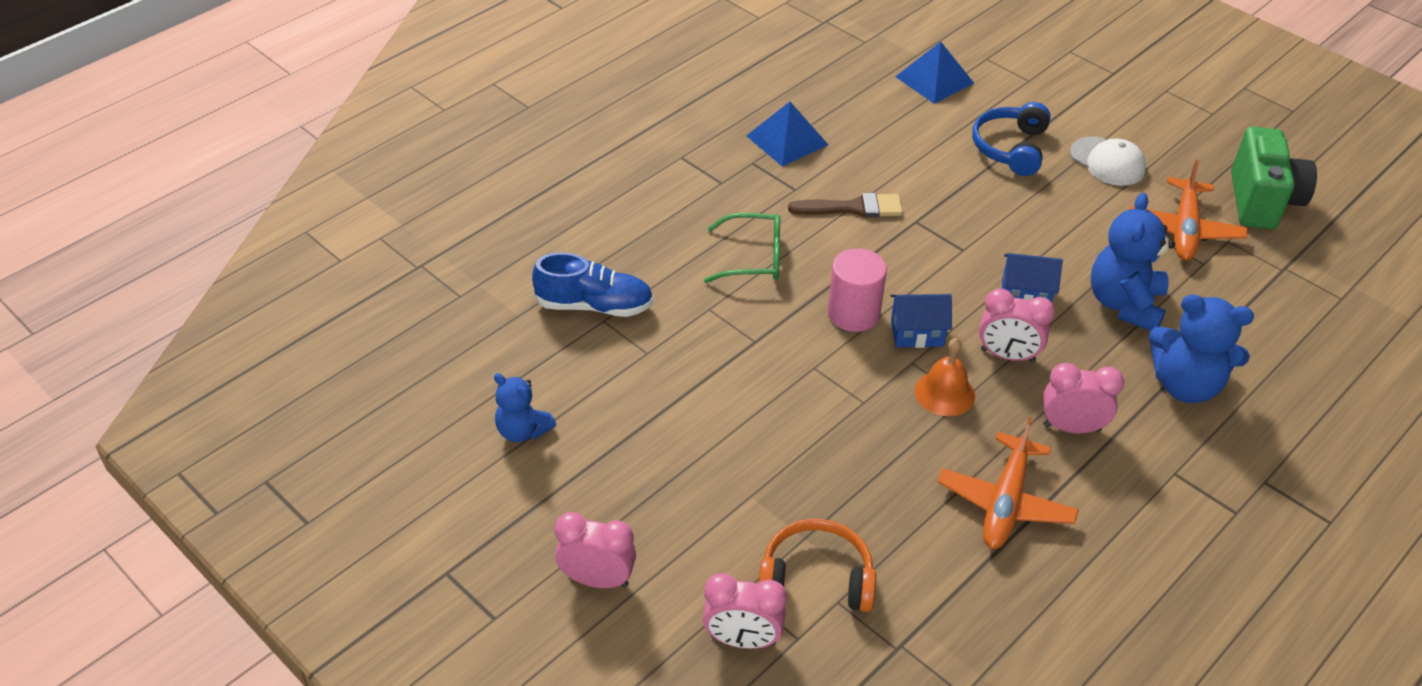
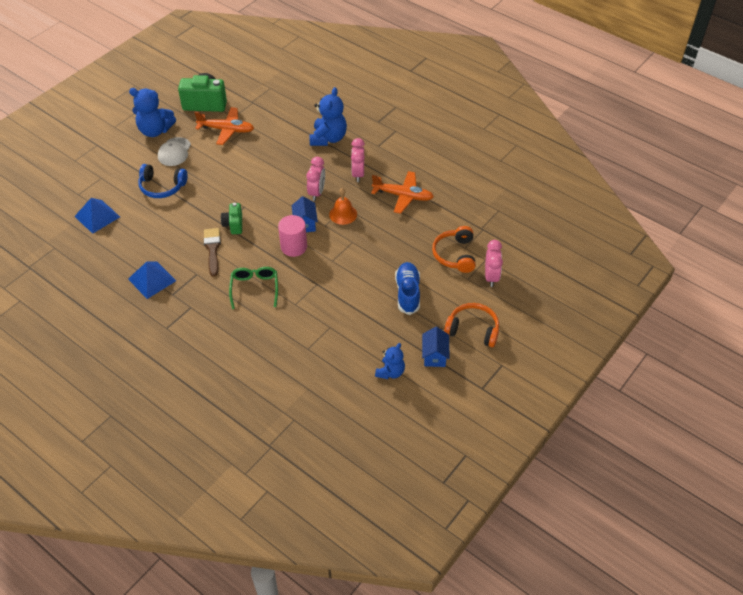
camera: 95 degrees left, 5 degrees up
blue shoe [532,252,653,317] -> blue shoe moved to [395,262,420,315]
pink clock [555,512,636,588] -> orange headphones [444,303,499,347]
blue house [1002,253,1063,302] -> blue house moved to [422,327,449,367]
white cap [1070,137,1146,186] -> white cap turned 150 degrees clockwise [158,137,191,166]
blue teddy bear [1091,193,1175,331] -> blue teddy bear moved to [129,88,176,137]
none -> green camera [221,203,242,234]

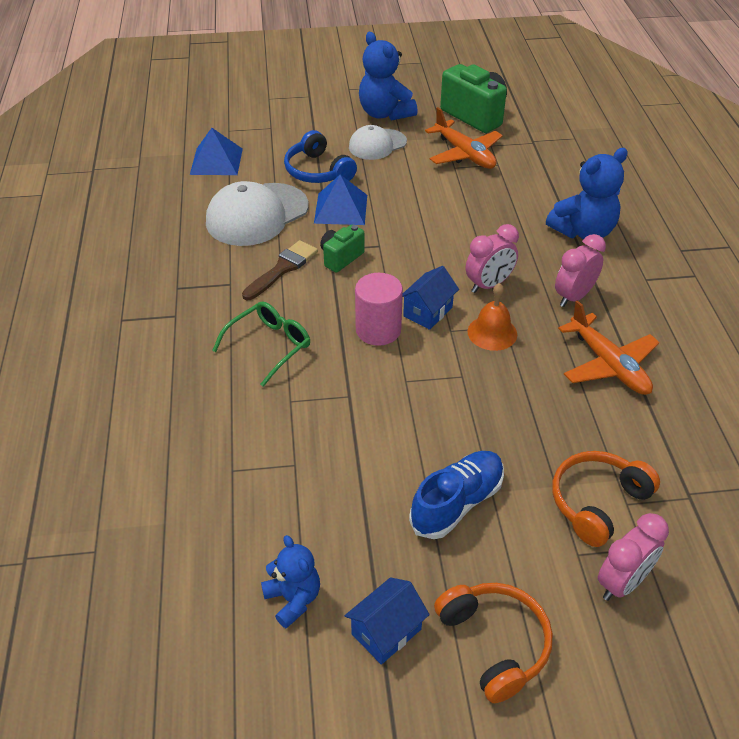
camera: 45 degrees right, 5 degrees down
blue pyramid [128,261,176,299] -> blue pyramid moved to [314,175,367,225]
blue teddy bear [375,343,405,379] -> blue teddy bear turned 105 degrees counterclockwise [261,535,320,629]
none -> white cap [206,181,309,246]

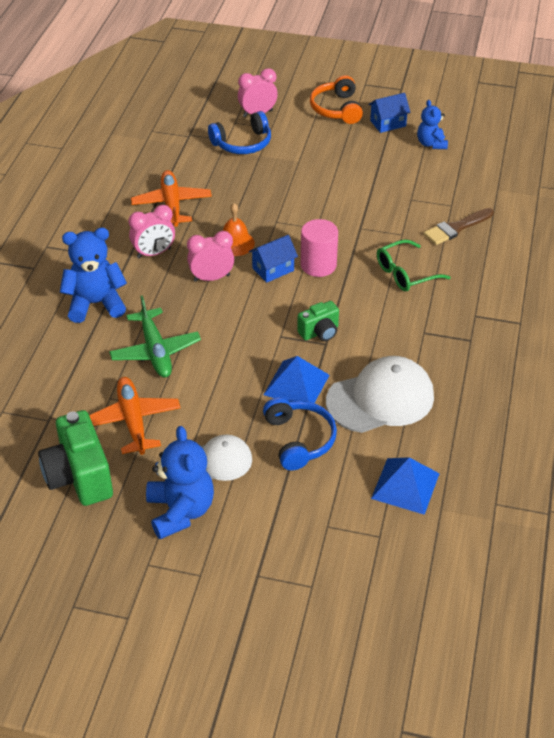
camera: 160 degrees left, 0 degrees up
brown brush [242,240,318,300] -> brown brush moved to [424,208,494,245]
blue shoe [409,451,504,539] -> none
orange headphones [553,451,660,547] -> blue headphones [208,111,271,154]
none -> green plane [109,295,201,378]

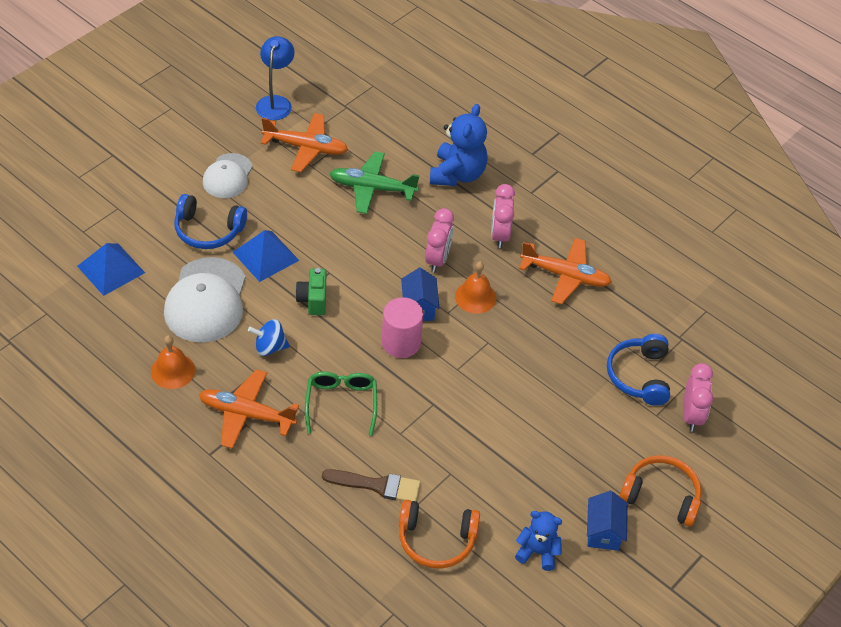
camera: 115 degrees right, 5 degrees up
green camera [38,410,113,506] -> blue lamp [256,36,295,120]
blue teddy bear [146,426,214,539] -> none
brown brush [424,208,494,245] -> brown brush turned 105 degrees clockwise [322,469,421,501]
none -> orange bell [151,335,195,389]
none -> orange plane [199,369,299,449]
none -> blue spinning top [248,319,290,356]
none -> orange headphones [399,500,480,569]

